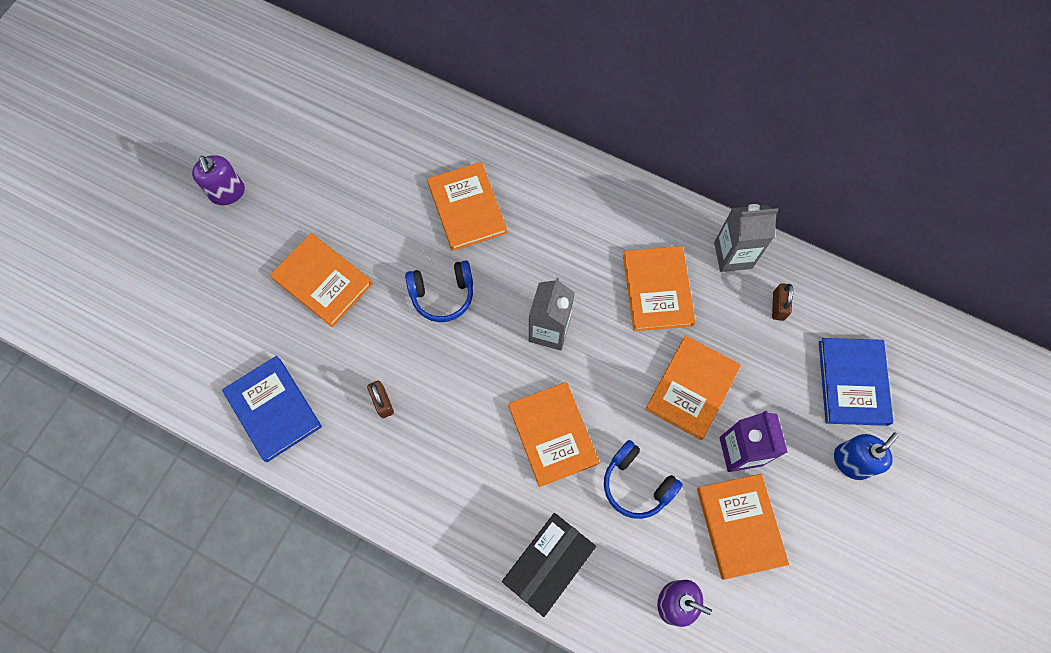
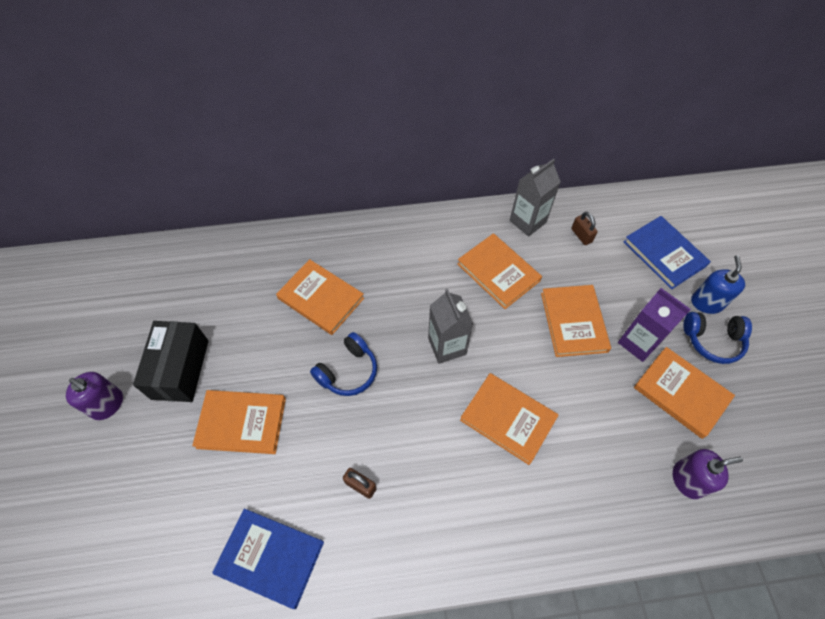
camera: 35 degrees left, 10 degrees down
black box [502,513,596,617] -> black box moved to [133,321,208,402]
blue headphones [604,440,683,519] -> blue headphones moved to [683,312,752,364]

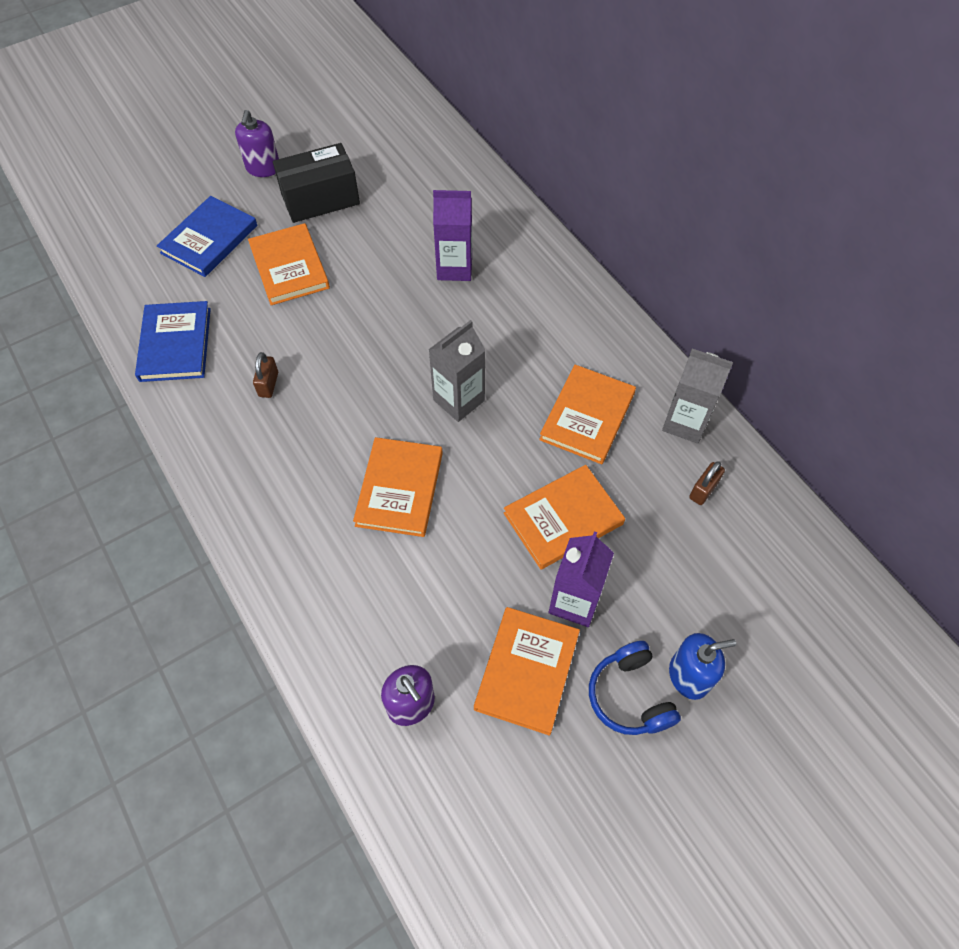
camera: 65 degrees right, 0 degrees up
orange book [276,259,364,335] -> purple carton [433,190,472,281]
blue headphones [310,332,377,396] -> none
blue book [623,216,711,289] -> blue book moved to [157,196,257,277]

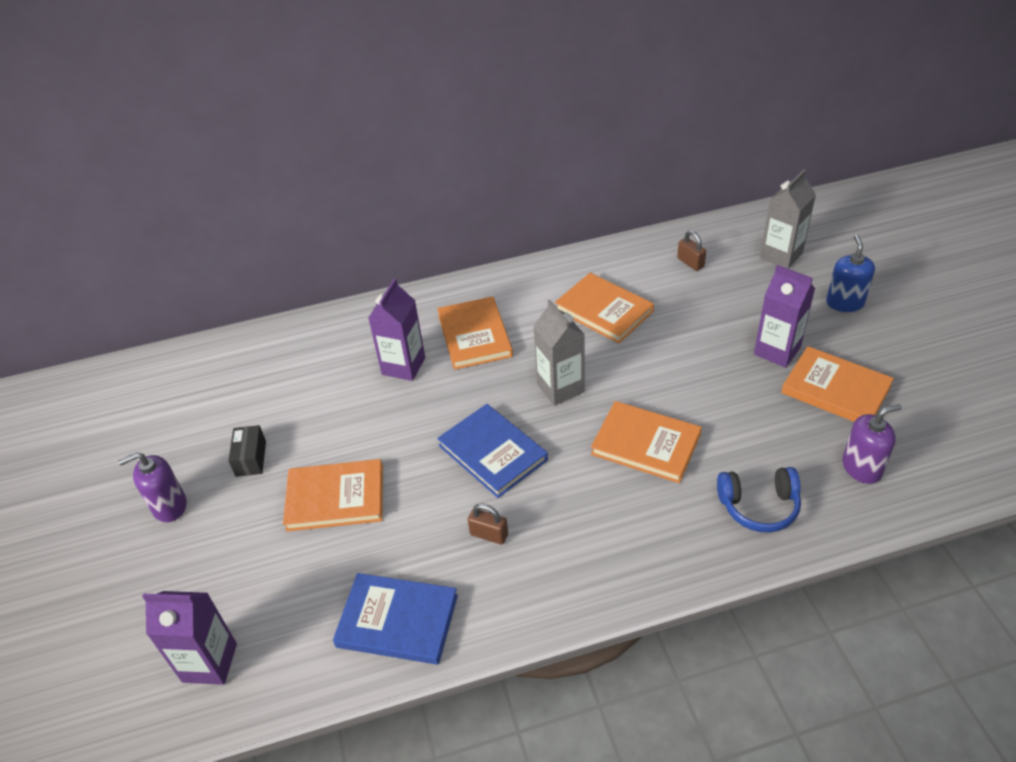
camera: 70 degrees left, 15 degrees down
blue book [157,196,257,277] -> blue book moved to [437,404,548,498]
purple soap dispenser [235,110,279,177] -> purple soap dispenser turned 135 degrees clockwise [119,452,187,522]
black box [273,143,360,223] -> black box [228,425,266,477], size x0.53
orange book [504,465,625,569] -> orange book moved to [437,296,513,370]
blue headphones [589,641,681,735] -> blue headphones moved to [717,467,801,532]
grey carton [662,349,733,444] -> grey carton moved to [760,170,816,269]
none -> purple carton [142,591,237,685]

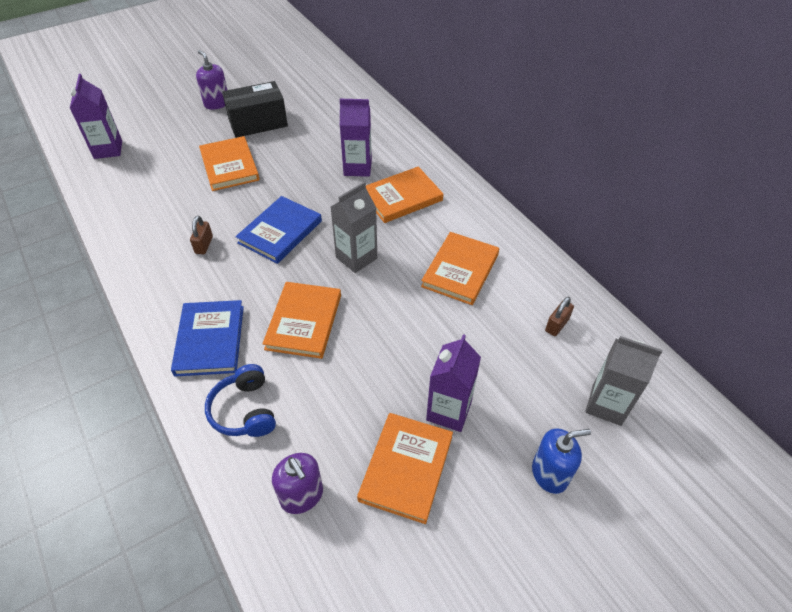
camera: 70 degrees right, 5 degrees up
black box [228,425,266,477] -> black box [222,81,288,138], size x1.89
blue book [333,573,458,665] -> blue book moved to [171,300,244,377]

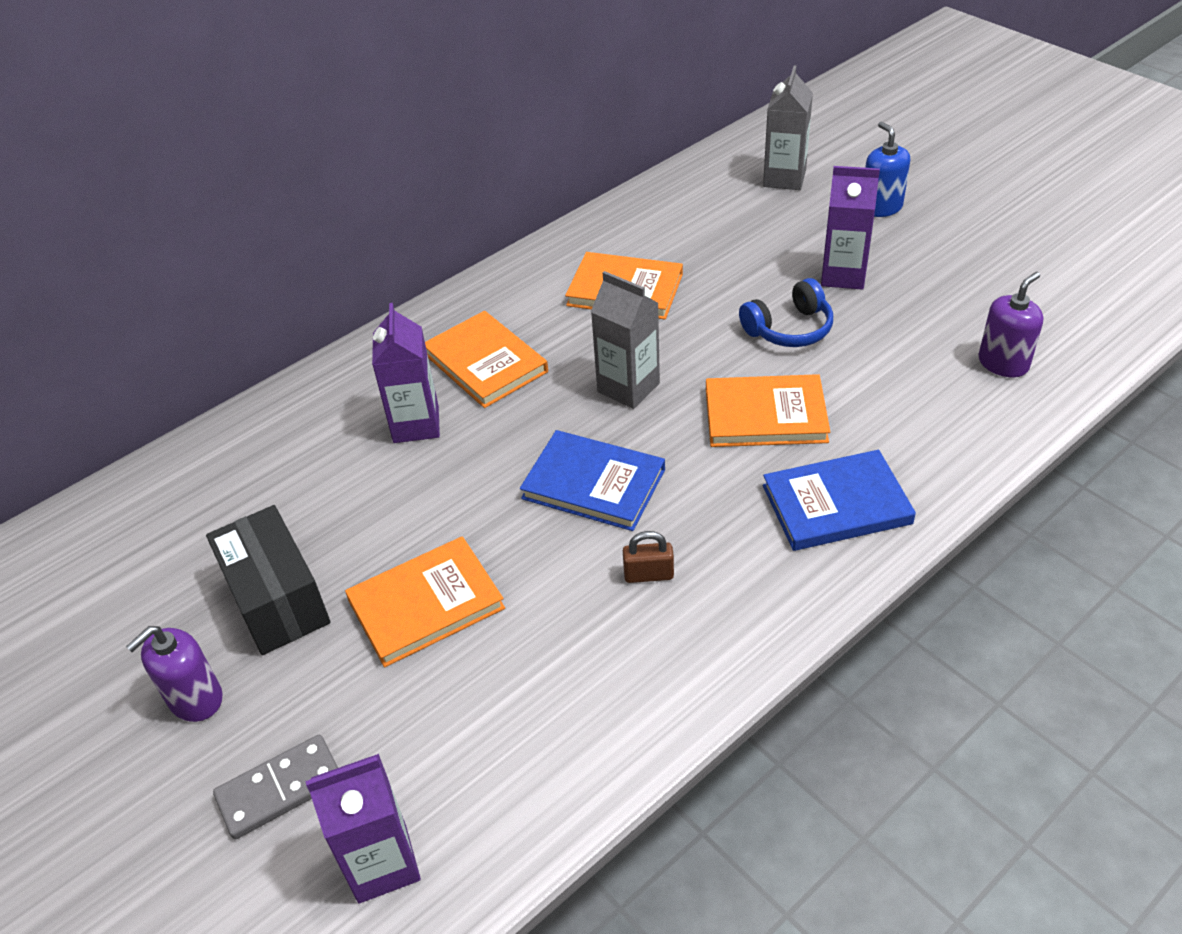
camera: 95 degrees left, 5 degrees down
blue headphones [205,364,276,437] -> blue headphones moved to [739,278,833,347]
orange book [357,413,453,524] -> none
brown padlock [545,297,574,336] -> none
none -> grey domino [213,735,338,839]

